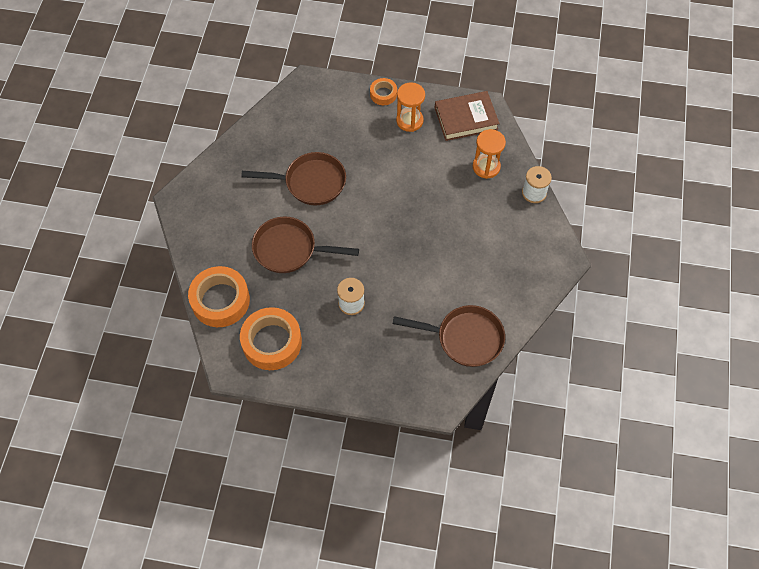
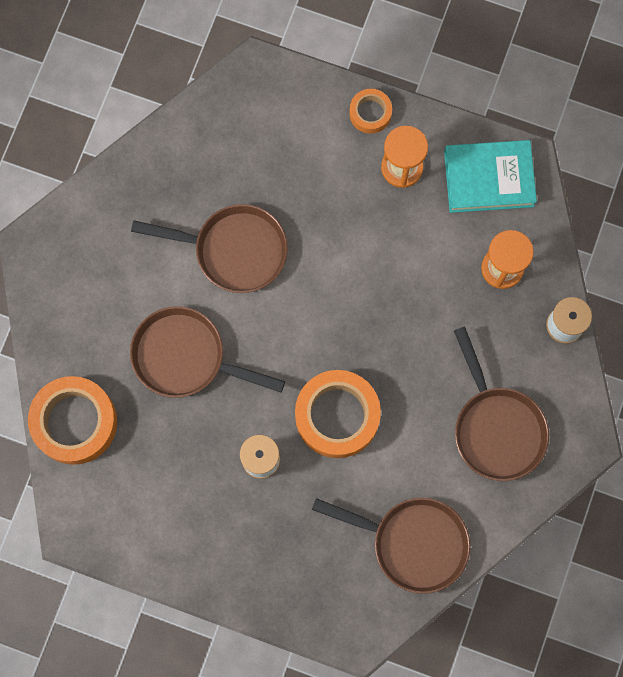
camera: 10 degrees right, 15 degrees up
orange tape [240,307,302,370] -> orange tape moved to [295,370,381,458]
brown book [435,91,500,141] -> turquoise book [444,140,537,213]
none -> brown pan [454,327,549,481]

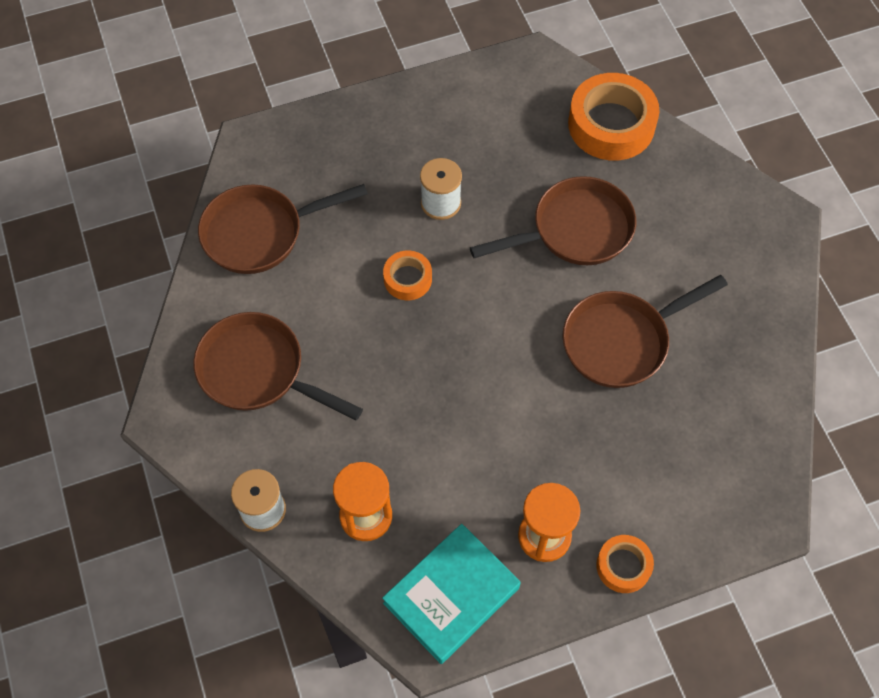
camera: 140 degrees right, 15 degrees down
orange tape [295,370,381,458] -> orange tape [383,250,432,300], size x0.52

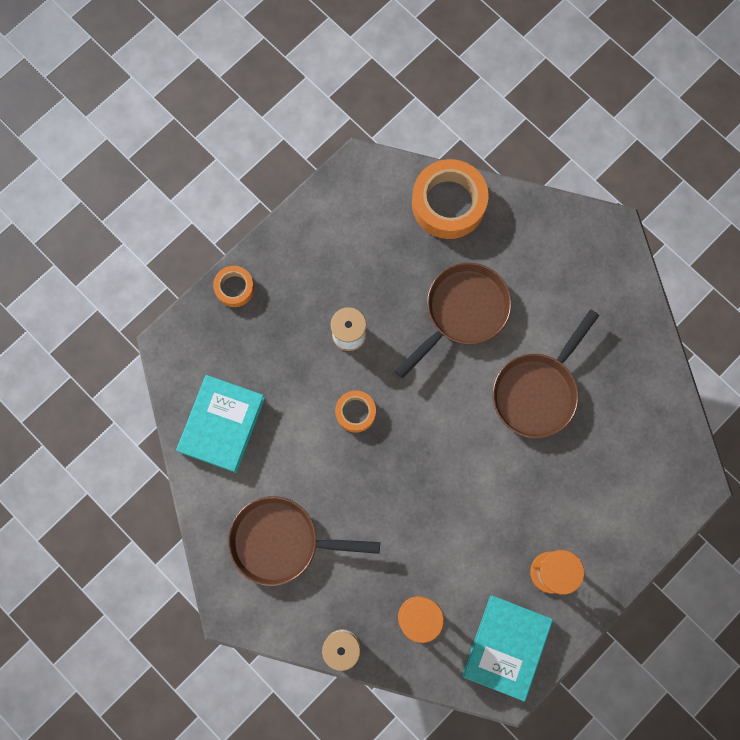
camera: 25 degrees left, 15 degrees up
brown pan [198,184,368,274] -> turquoise book [176,375,265,473]
orange tape [596,535,654,593] -> orange tape moved to [213,266,254,307]

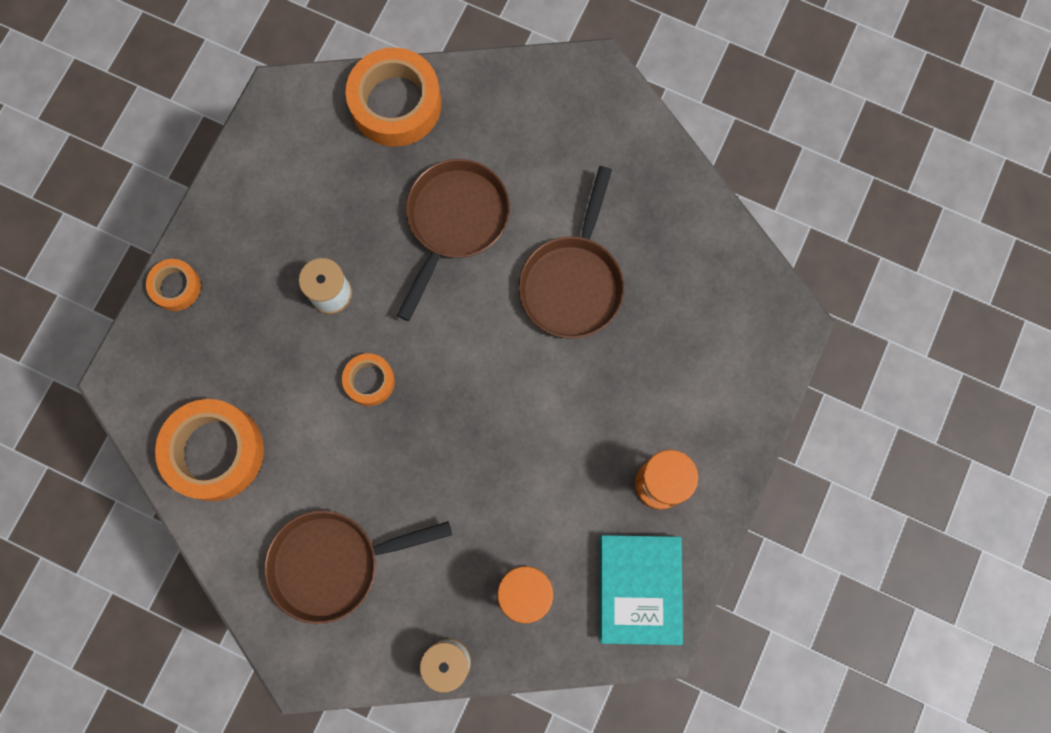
camera: 20 degrees left, 0 degrees up
turquoise book [176,375,265,473] -> orange tape [155,399,264,501]

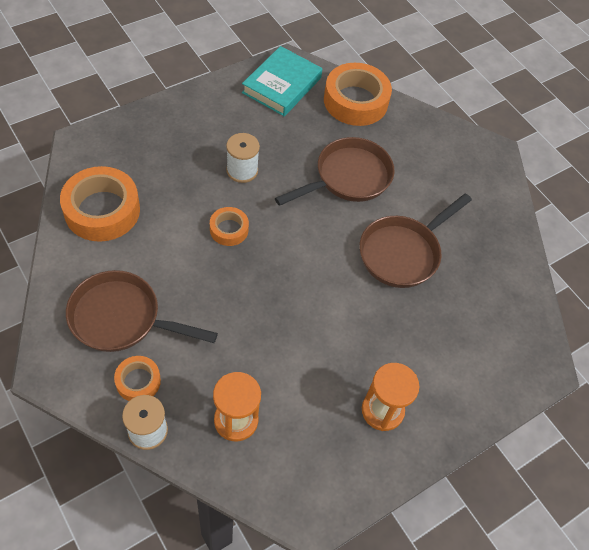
camera: 25 degrees right, 20 degrees down
orange tape [146,259,201,311] -> orange tape moved to [114,356,161,401]
turquoise book [599,535,683,645] -> turquoise book moved to [242,46,322,116]

